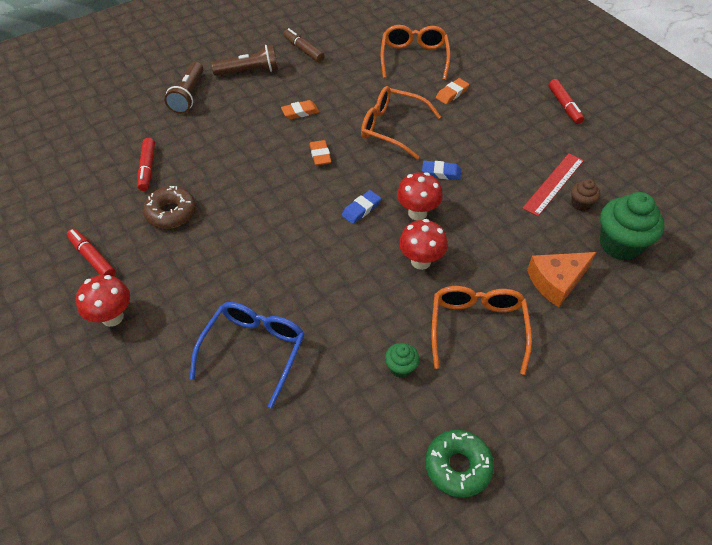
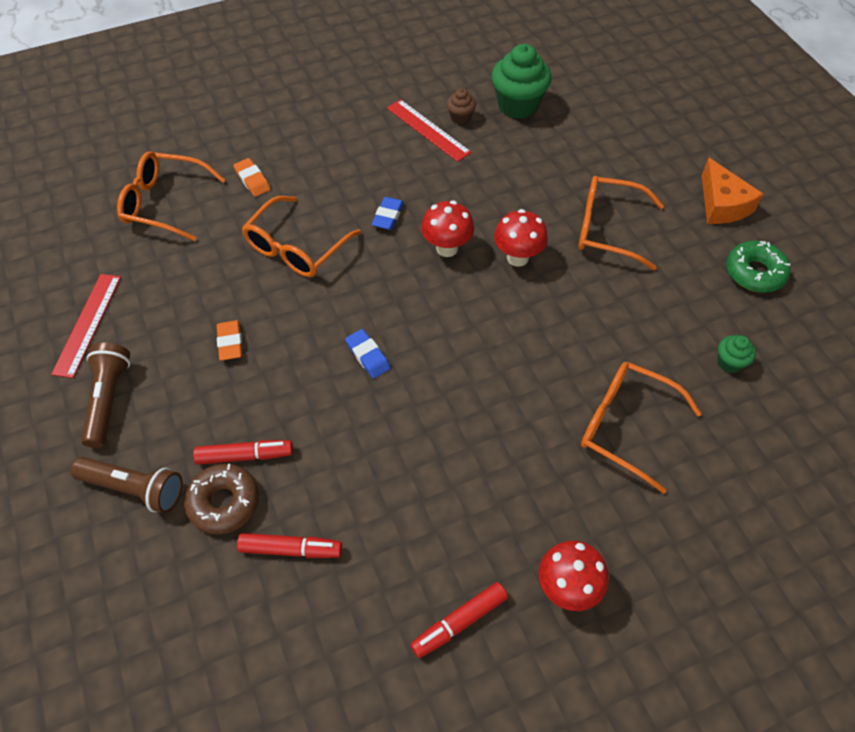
camera: 80 degrees left, 5 degrees up
brown donut [143,186,196,228] -> brown donut moved to [184,464,259,535]
blue glasses [190,302,305,408] -> orange glasses [581,362,702,494]
brown marker [283,28,324,62] -> red ruler [51,274,121,378]
orange eraser [309,140,332,166] -> none
blue eraser [342,190,381,224] -> blue eraser moved to [345,329,391,379]
green cupcake [385,343,419,378] -> green cupcake moved to [718,335,756,373]
orange cheese [527,252,596,307] -> orange cheese moved to [702,158,764,224]
red marker [548,79,584,124] -> red marker moved to [193,440,293,465]

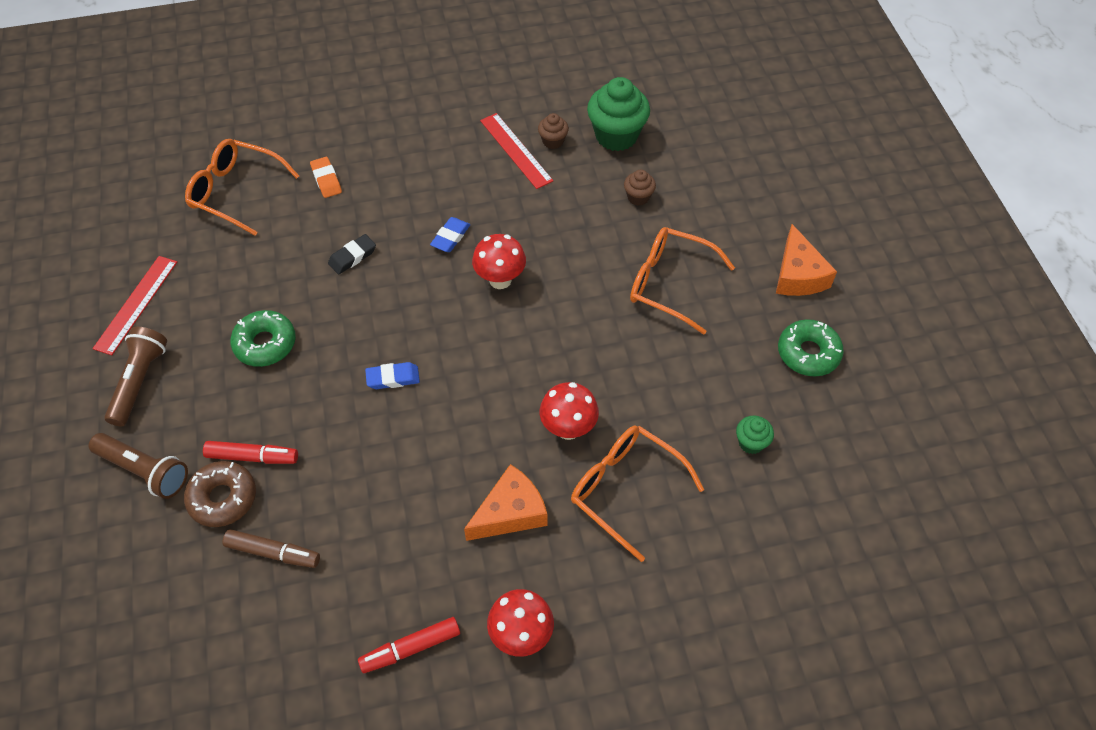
camera: 10 degrees right, 0 degrees up
orange eraser [217,320,242,361] -> green donut [230,310,296,367]
red marker [237,533,342,558] -> brown marker [223,529,320,568]
orange glasses [242,196,362,277] -> black eraser [328,234,376,274]
blue eraser [345,329,391,379] -> blue eraser turned 75 degrees counterclockwise [365,362,420,389]
red mushroom [494,209,548,267] -> red mushroom moved to [540,382,599,440]
none -> orange cheese [464,464,547,541]
none -> brown cupcake [624,170,656,206]

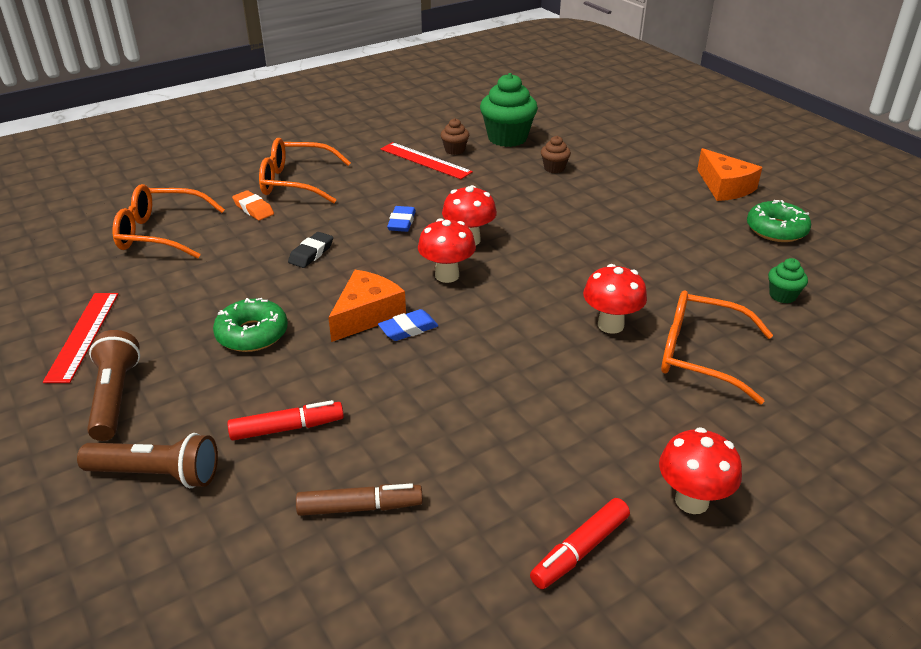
camera: 20 degrees left, 20 degrees down
brown donut [184,461,256,527] -> none
orange cheese [464,464,547,541] -> orange cheese moved to [328,270,406,342]
orange glasses [630,227,735,334] -> orange glasses moved to [259,138,351,204]
none -> red mushroom [418,218,476,283]

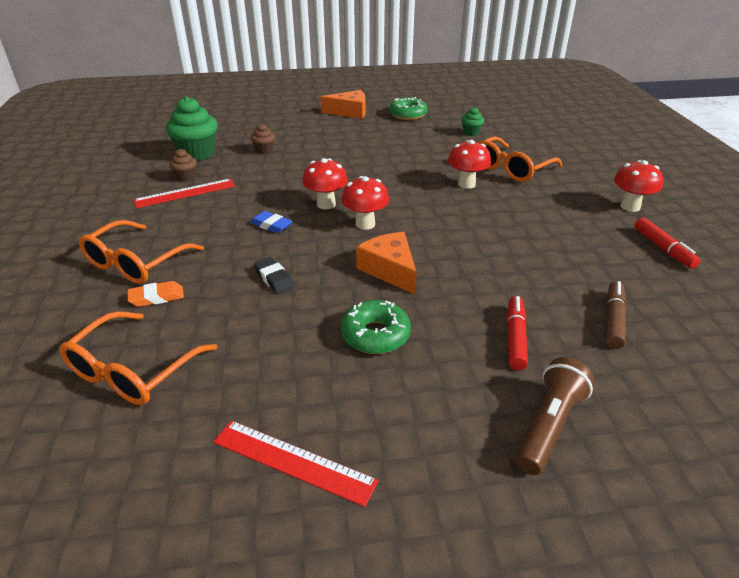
camera: 65 degrees left, 0 degrees up
brown flashlight [87,330,140,441] -> none
blue eraser [378,309,438,341] -> none

